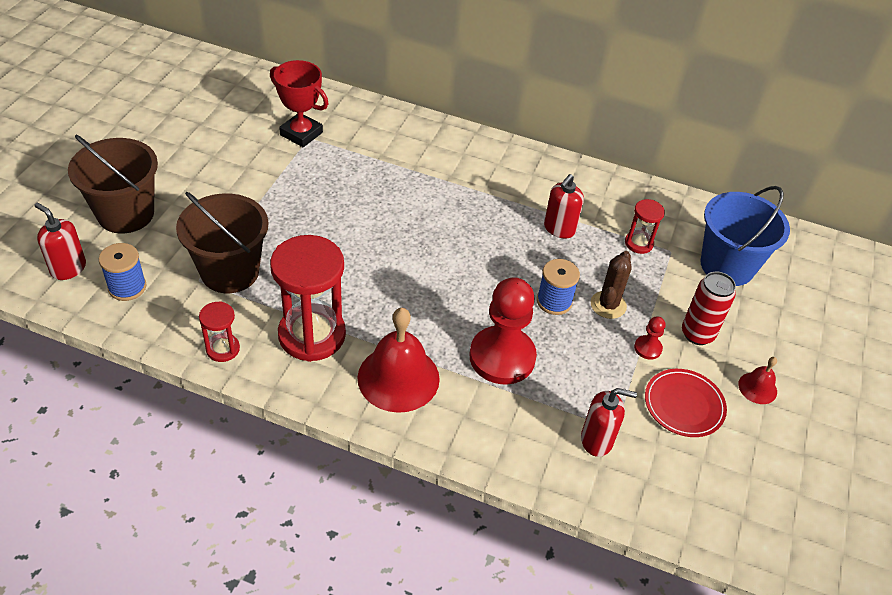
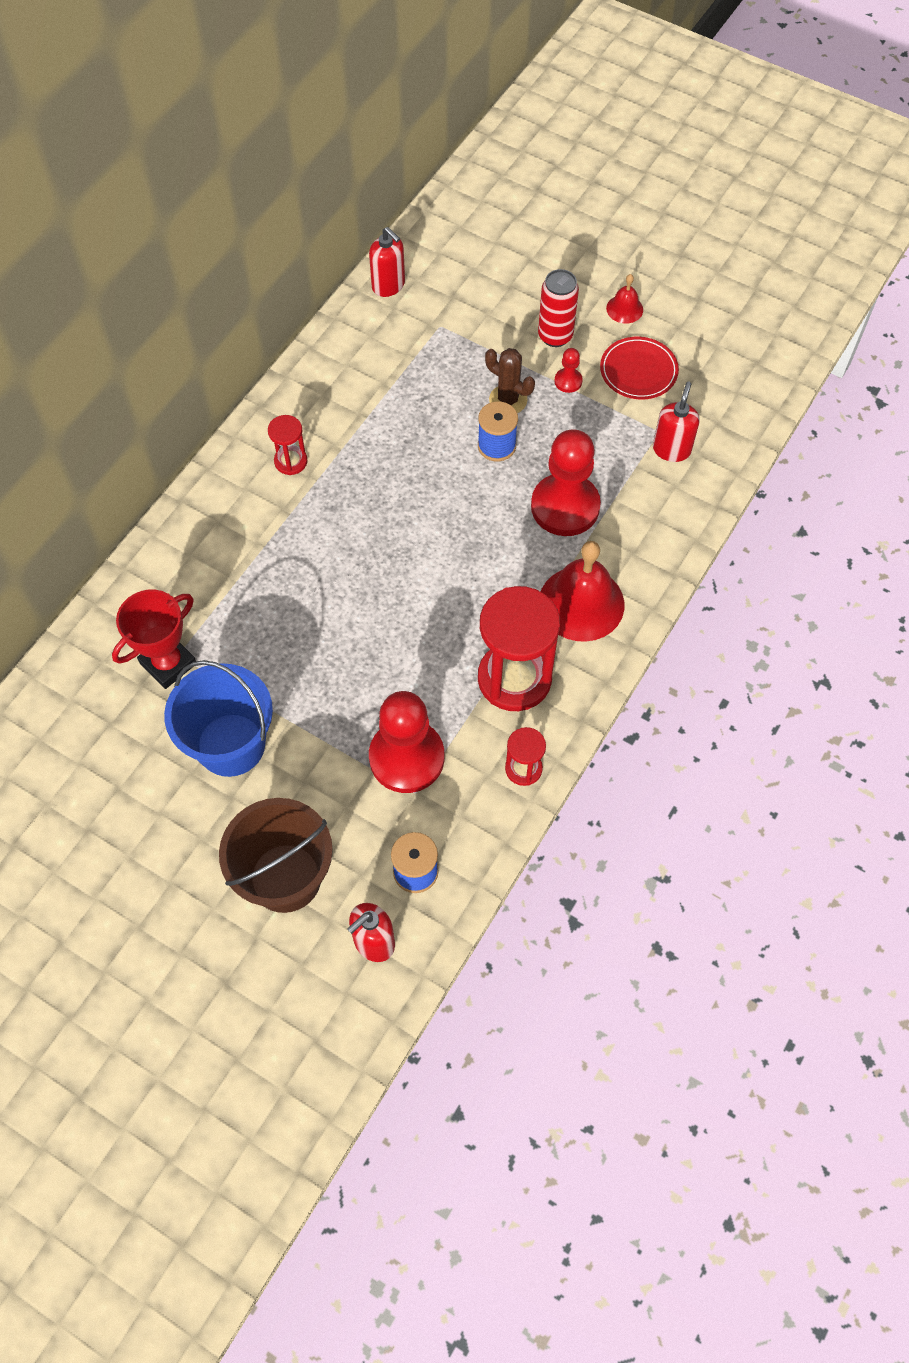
camera: 75 degrees left, 15 degrees up
brown bucket [176,192,269,293] -> red pawn [369,691,444,793]
red soap dispenser [544,174,584,238] -> red soap dispenser moved to [369,227,405,297]
red hourglass [625,199,665,254] -> red hourglass moved to [268,415,308,475]
blue bucket [700,186,790,286] -> blue bucket moved to [164,660,273,777]

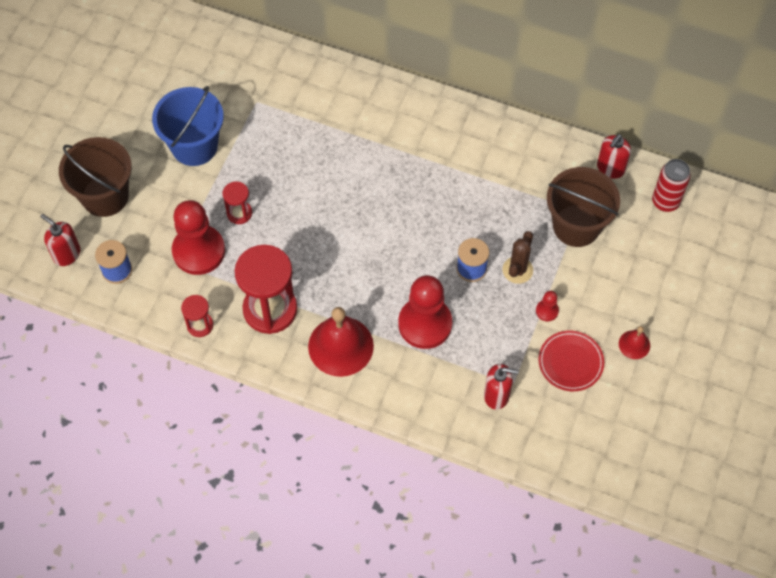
camera: 80 degrees right, 0 degrees up
red trophy [112,590,196,689] -> none
red hourglass [268,415,308,475] -> red hourglass moved to [223,182,252,224]
red can [538,269,579,347] -> red can moved to [652,159,691,212]
none -> brown bucket [547,167,620,247]

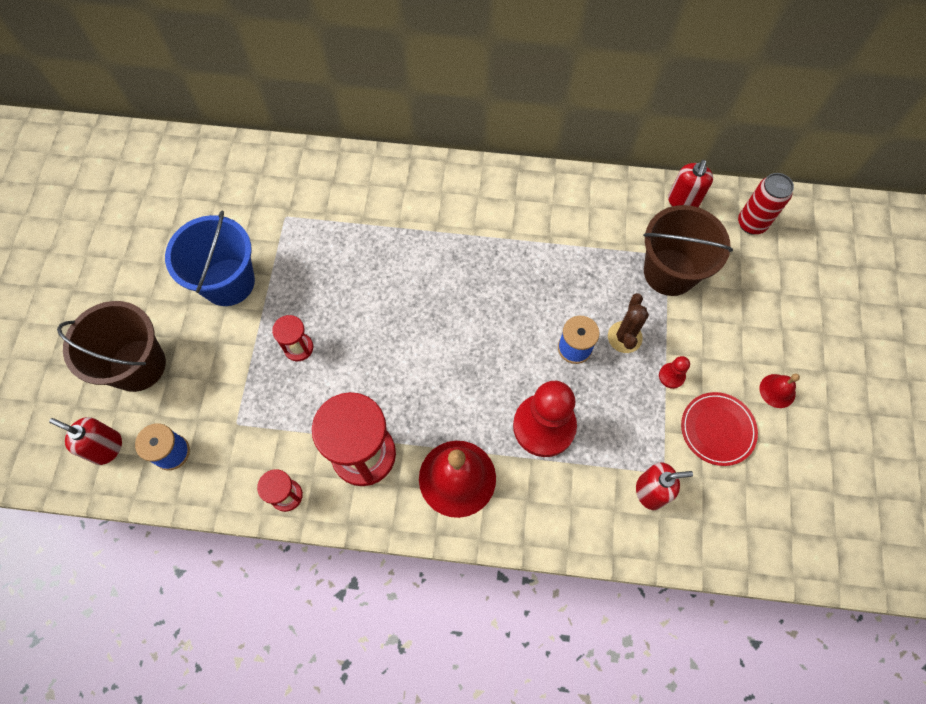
camera: 15 degrees left, 5 degrees up
red pawn [172,200,225,275] -> none

